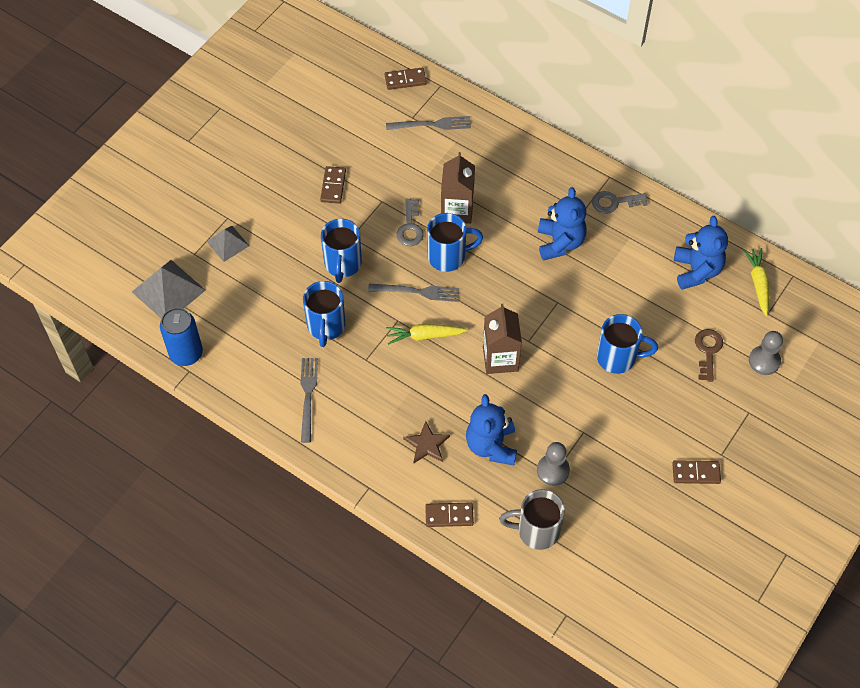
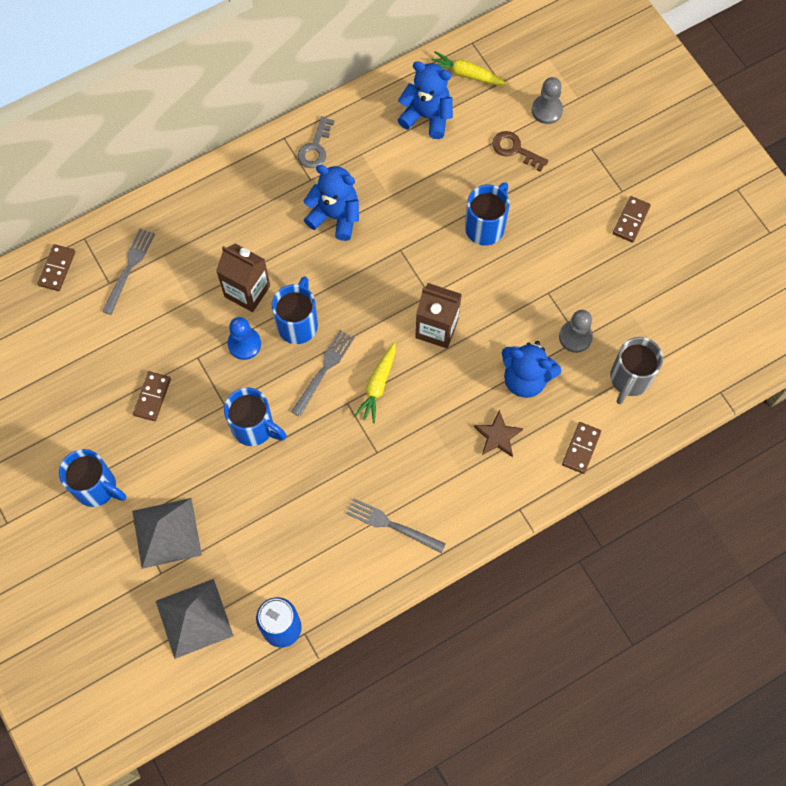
camera: 65 degrees left, 10 degrees up
grey pyramid [206,226,249,262] -> grey pyramid [132,498,202,569], size x1.66
blue mug [303,281,345,347] -> blue mug moved to [59,449,126,507]
brown domino [320,166,346,204] -> brown domino turned 75 degrees clockwise [133,371,171,421]
grey key [396,199,424,246] -> blue pawn [227,317,261,360]

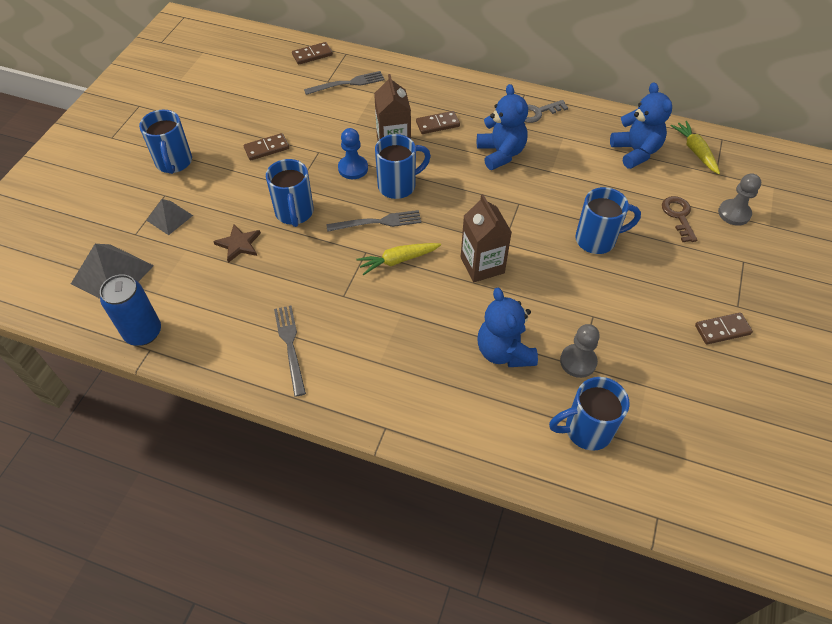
camera: 50 degrees right, 15 degrees down
grey pyramid [132,498,202,569] -> grey pyramid [146,199,193,235], size x0.60
brown star [474,410,523,457] -> brown star moved to [213,224,261,263]
brown domino [562,422,601,474] -> brown domino moved to [416,111,460,134]
grey mug [610,337,663,404] -> blue mug [549,377,630,451]

